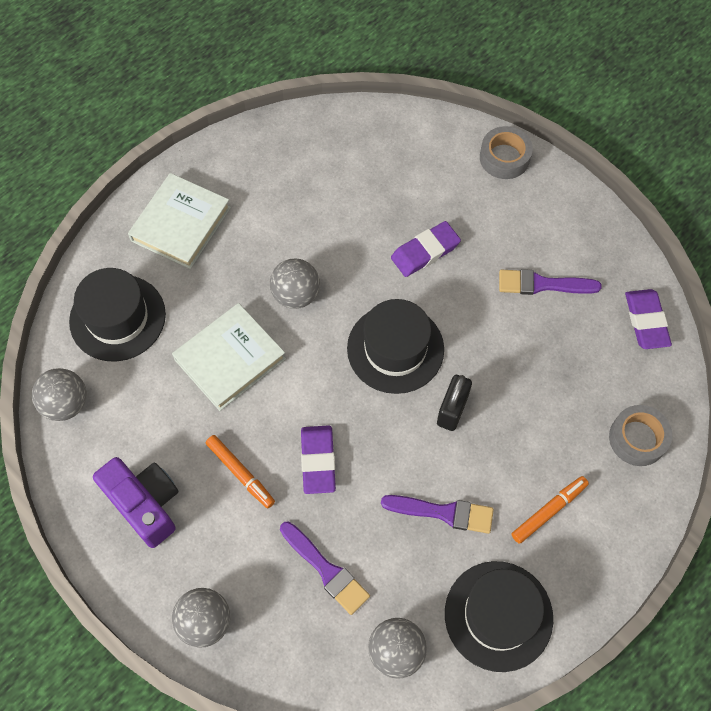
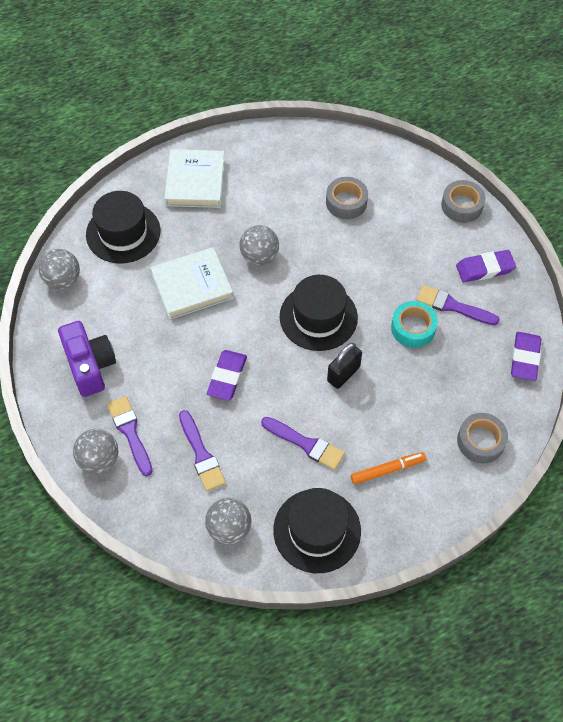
camera: 20 degrees right, 5 degrees down
white book [128,173,231,269] -> white book turned 45 degrees counterclockwise [164,149,225,208]
orange marker [206,435,275,509] -> none
purple eraser [391,221,461,277] -> purple eraser moved to [456,250,516,282]
none -> purple brush [107,396,153,476]
none -> grey tape [326,177,368,219]
none -> turquoise tape [391,301,438,348]

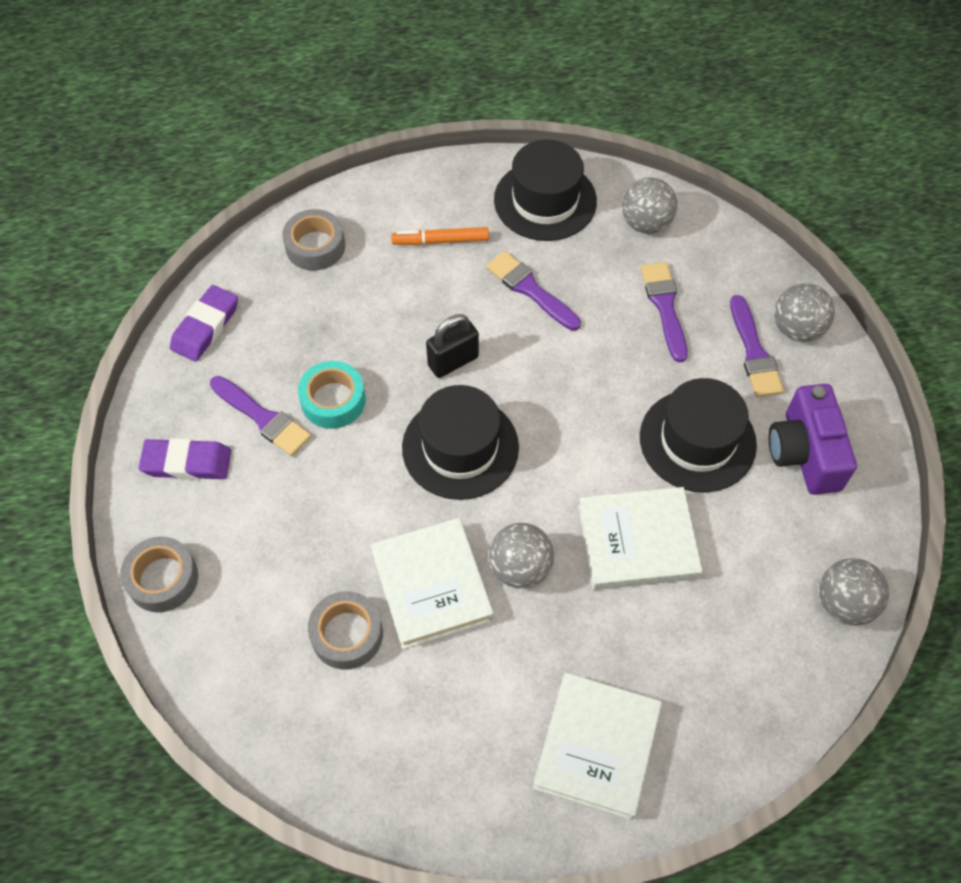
camera: 165 degrees left, 0 degrees up
black hat [86,191,161,263] -> black hat moved to [640,378,757,493]
purple eraser [207,350,247,401] -> none
none -> white book [371,518,494,649]

